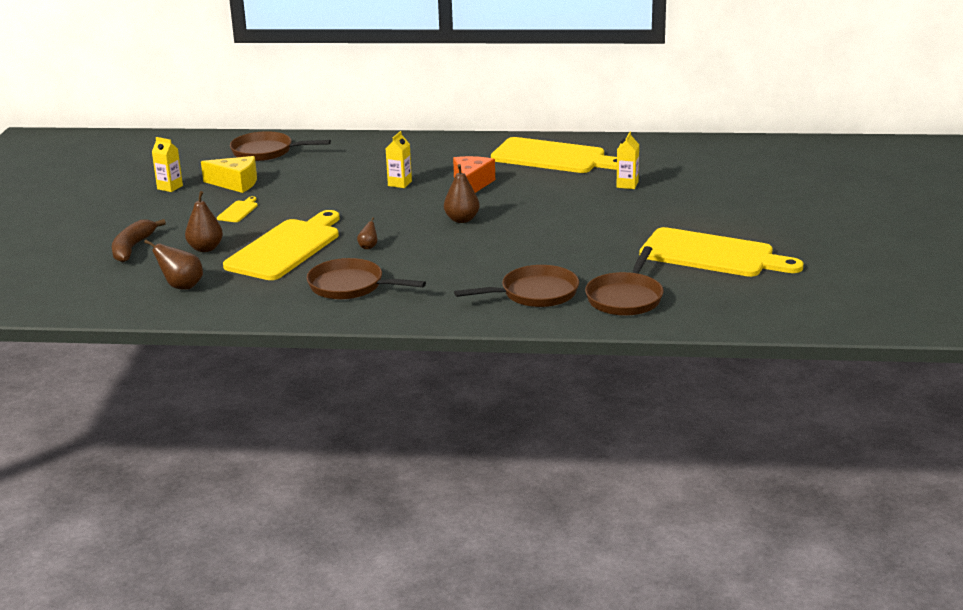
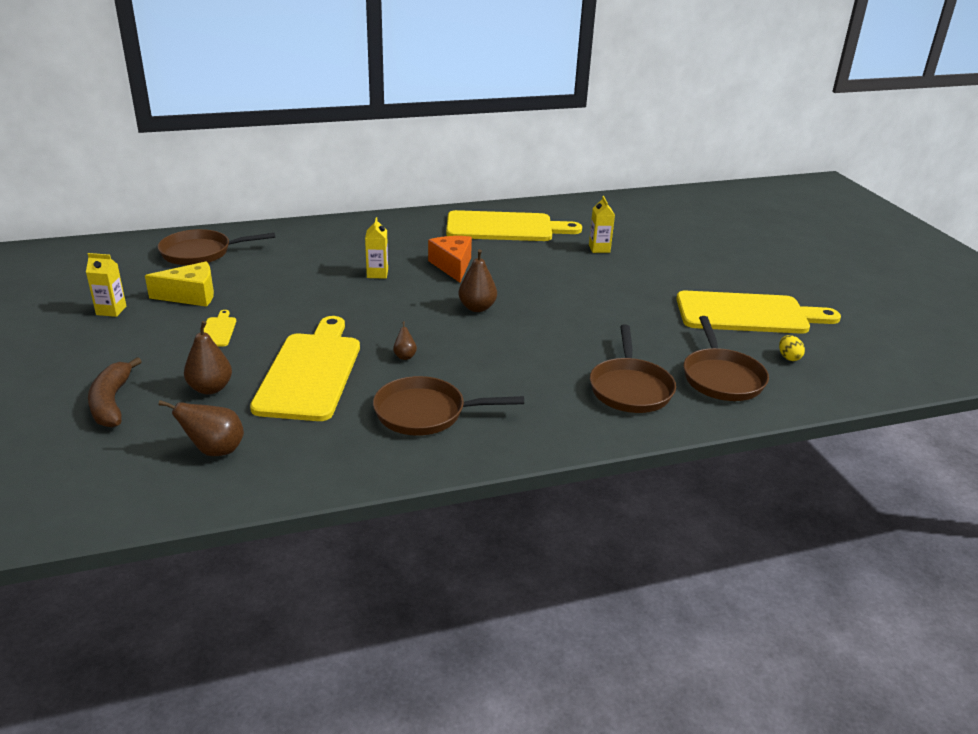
camera: 25 degrees left, 5 degrees up
brown pan [454,265,579,307] -> brown pan turned 135 degrees clockwise [590,324,676,413]
none -> yellow egg [779,335,805,361]

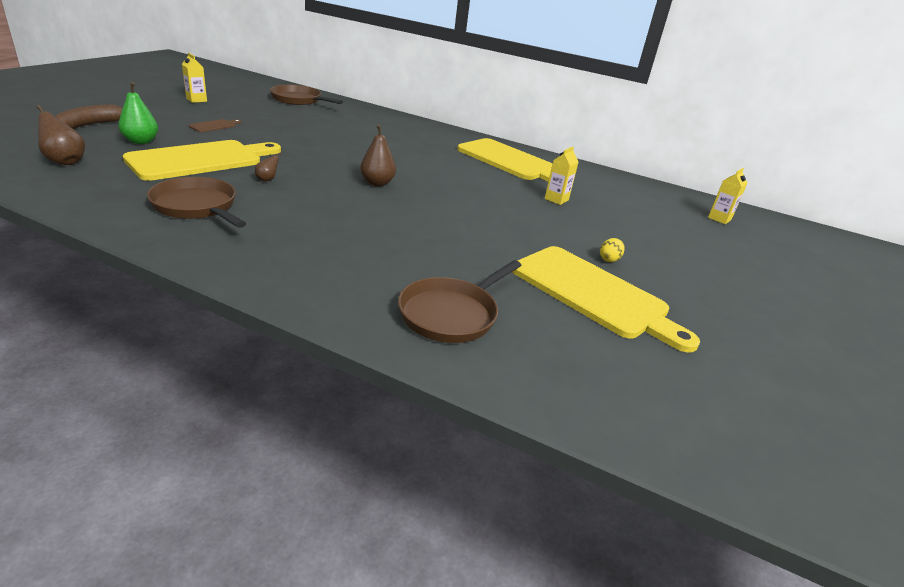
camera: 40 degrees right, 0 degrees up
yellow cheese [145,262,214,307] -> none
brown pear [184,321,232,395] -> green pear [118,82,158,144]
yellow cutting board [204,310,236,346] -> brown cutting board [189,119,242,132]
yellow carton [365,217,388,279] -> yellow carton moved to [708,168,747,224]
orange cheese [428,236,472,283] -> none
brown pan [590,324,676,413] -> none
yellow egg [779,335,805,361] -> yellow egg moved to [600,238,625,262]

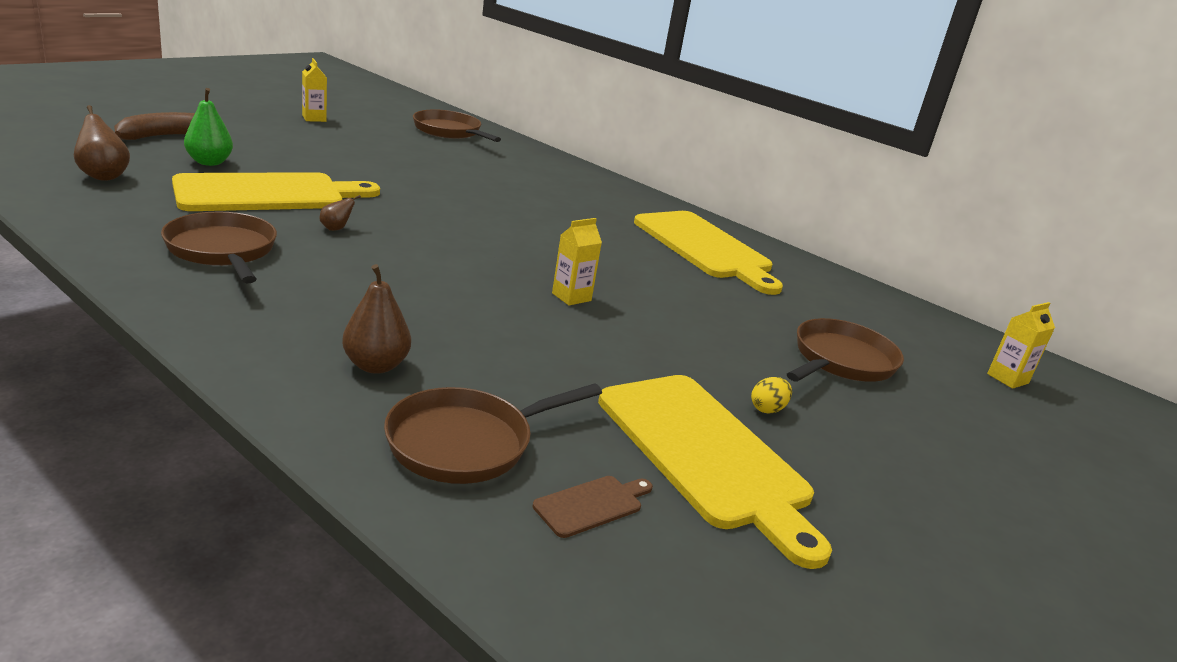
camera: 15 degrees right, 5 degrees down
brown cutting board [189,119,242,132] -> brown cutting board moved to [533,476,653,538]
brown pear [360,124,396,186] -> brown pear moved to [342,264,411,374]
yellow carton [545,147,578,205] -> yellow carton moved to [552,218,602,306]
none -> brown pan [787,318,904,382]

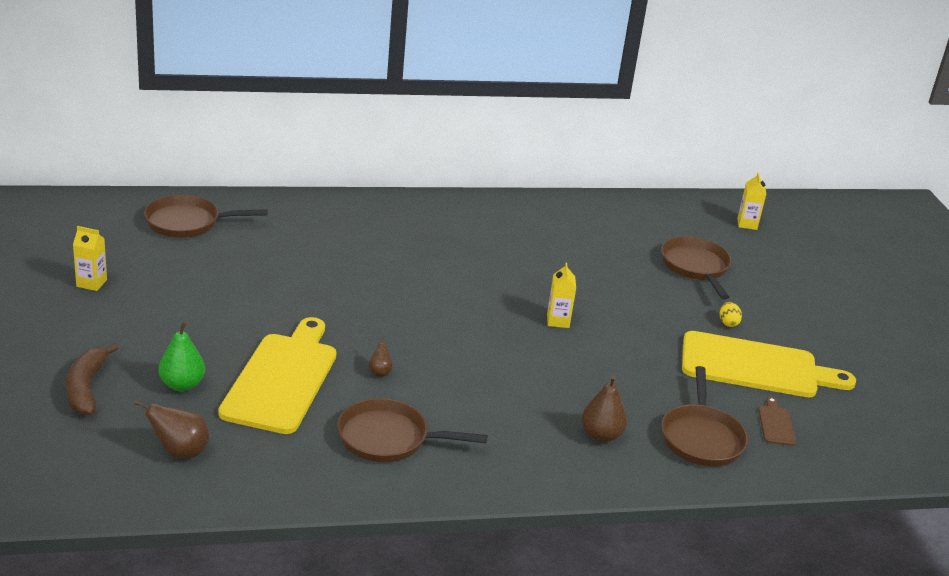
camera: 50 degrees left, 5 degrees up
yellow cutting board [634,211,783,295] -> none

